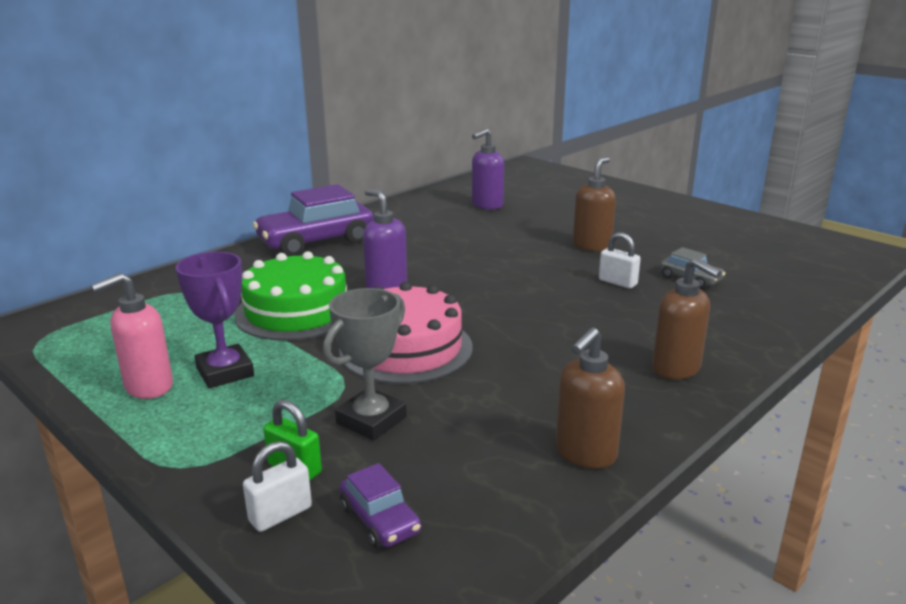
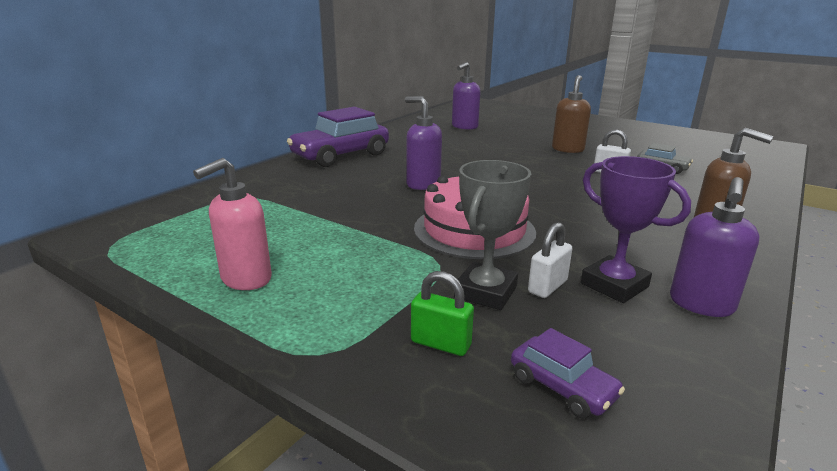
camera: 10 degrees left, 0 degrees up
purple trophy [175,252,254,388] -> purple trophy moved to [581,156,691,303]
green cake [234,251,347,341] -> none
white padlock [243,441,312,532] -> white padlock moved to [528,222,572,298]
brown soap dispenser [555,328,625,469] -> purple soap dispenser [670,177,759,317]

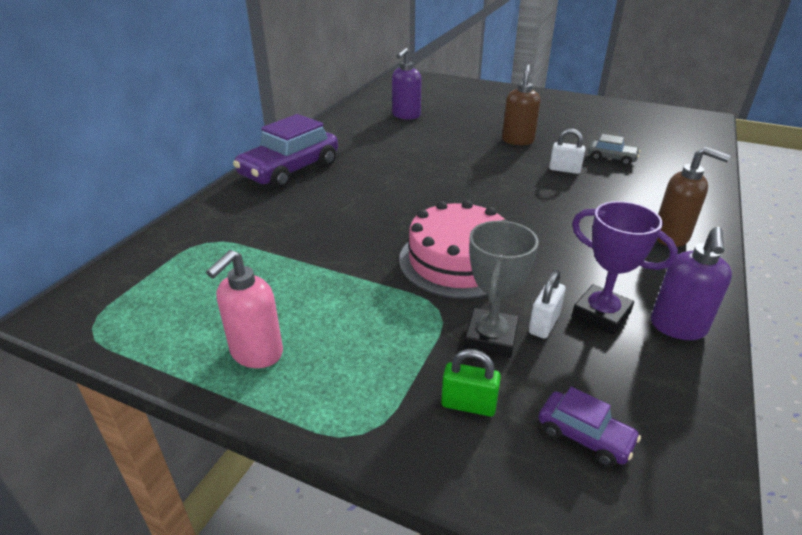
camera: 10 degrees left, 10 degrees up
purple soap dispenser [405,96,442,190] -> none

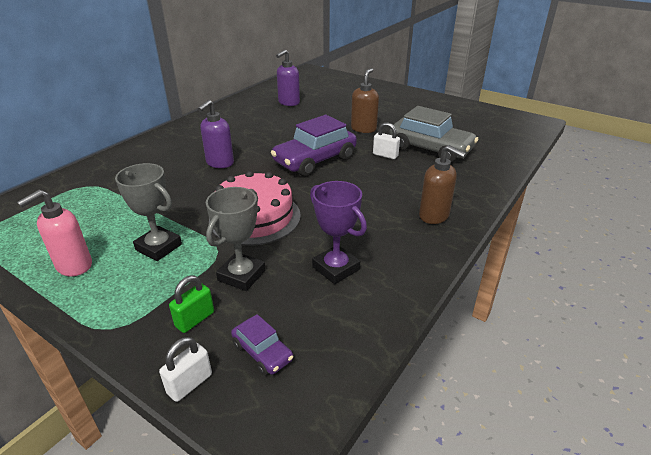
camera: 10 degrees right, 0 degrees up
purple car [233,114,338,189] -> purple car moved to [271,115,357,176]
green padlock [441,349,501,416] -> green padlock turned 75 degrees counterclockwise [169,275,214,333]
white padlock [529,270,566,339] -> white padlock moved to [159,337,212,402]
grey car [588,134,641,166] -> grey car [389,106,478,163], size x2.08
purple soap dispenser [651,227,732,340] -> purple soap dispenser moved to [198,100,234,168]
none -> grey trophy [115,163,182,261]

